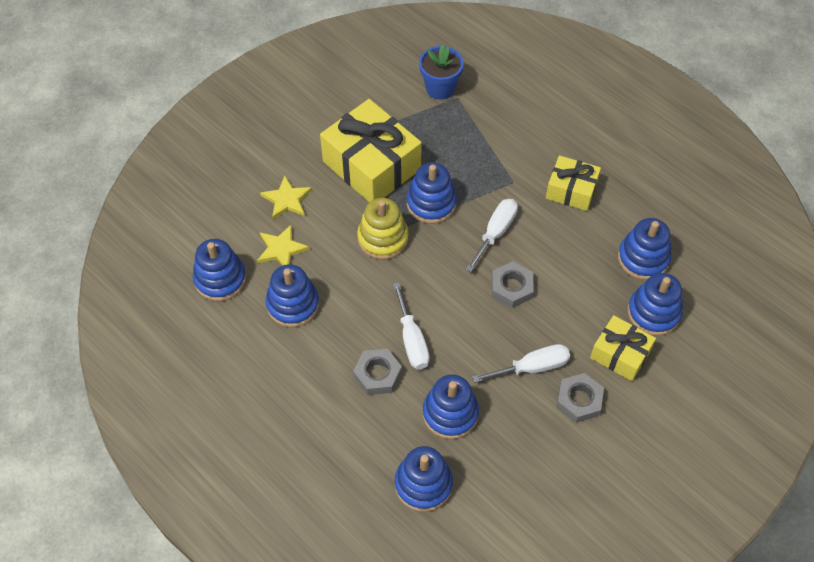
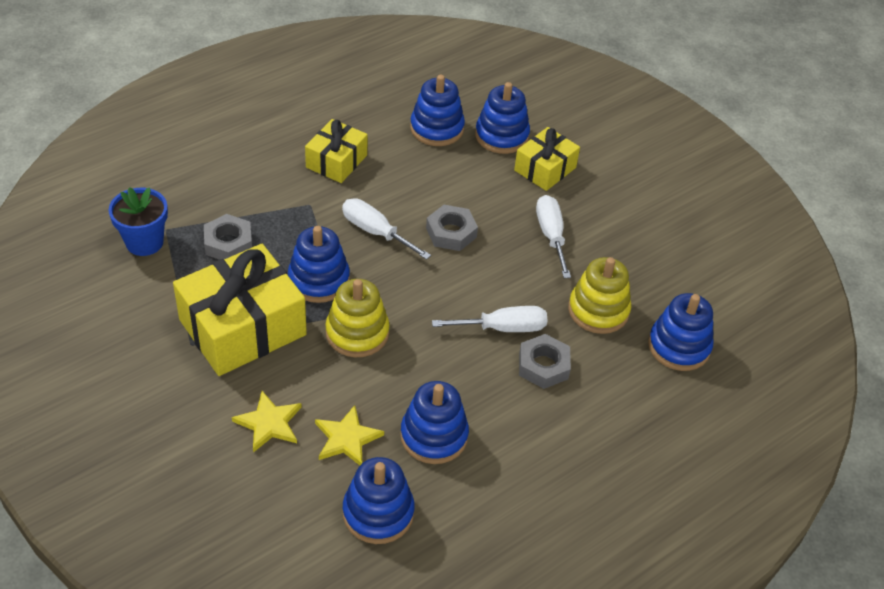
camera: 85 degrees left, 10 degrees down
blue stacking toy [423,375,479,439] -> yellow stacking toy [568,257,632,334]
grey nut [556,373,604,423] -> grey nut moved to [204,214,252,260]

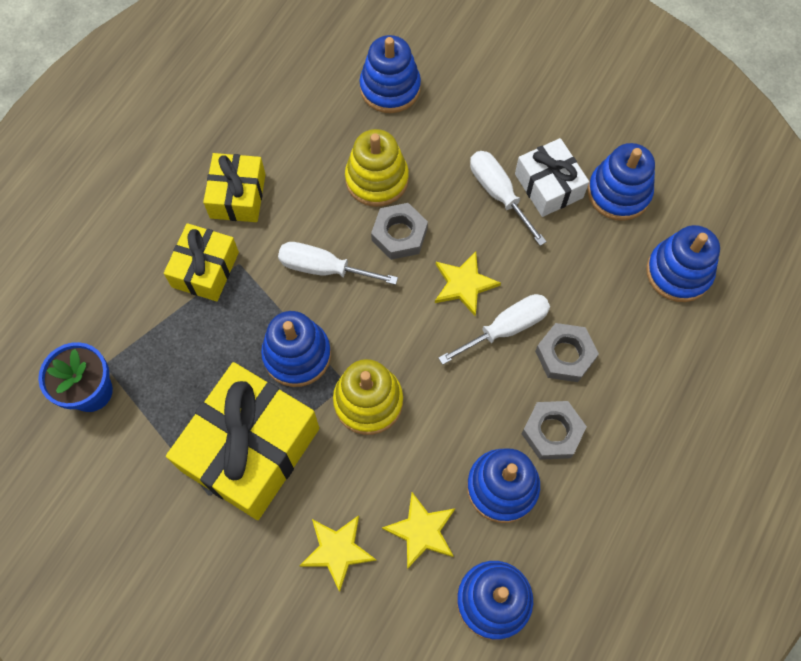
camera: 20 degrees left, 20 degrees up
grey nut [204,214,252,260] -> grey nut moved to [522,401,587,460]
blue stacking toy [410,75,465,146] -> blue stacking toy moved to [588,143,655,221]
yellow gift [514,127,580,191] -> yellow gift moved to [164,223,239,302]
yellow stacking toy [568,257,632,334] -> yellow stacking toy moved to [345,129,409,207]
none -> yellow star [435,251,501,316]
none -> white gift [515,138,589,217]

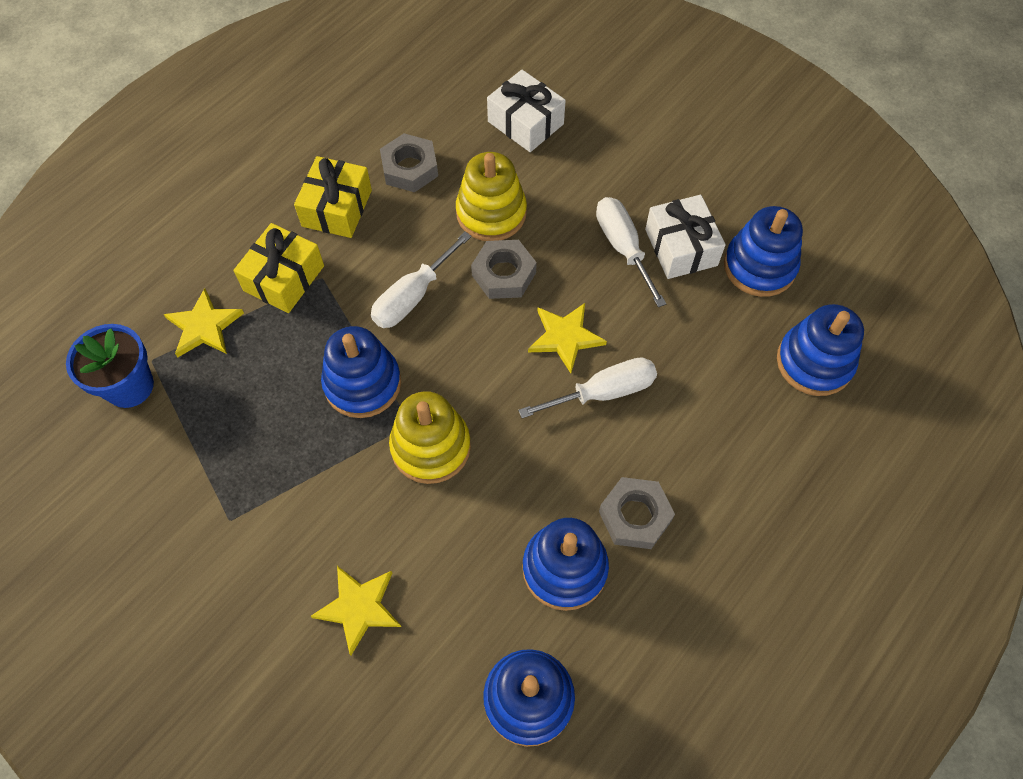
camera: 10 degrees right, 5 degrees down
yellow gift [166,362,319,520] -> none
white screwdriver [278,242,398,285] -> white screwdriver turned 75 degrees counterclockwise [371,231,472,328]
blue stacking toy [360,35,421,113] -> white gift [487,70,566,152]
yellow star [382,492,455,569] -> yellow star moved to [164,288,244,357]
grey nut [535,323,599,382] -> grey nut moved to [380,133,438,192]

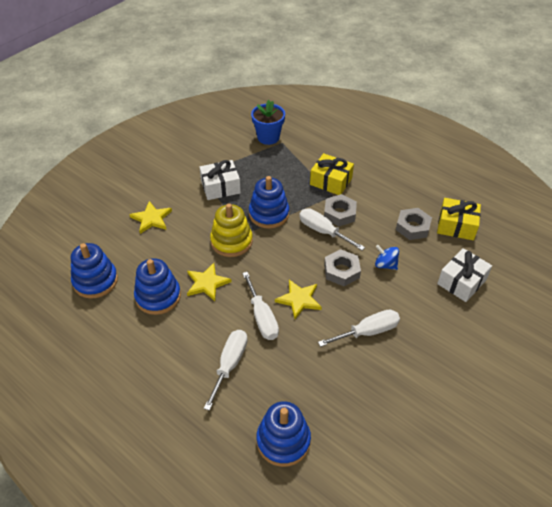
camera: 90 degrees right, 15 degrees down
yellow star [164,288,244,357] -> yellow star moved to [187,263,232,301]
yellow gift [294,156,372,238] -> yellow gift moved to [437,198,481,240]
yellow stacking toy [456,152,527,241] -> blue spinning top [375,245,399,270]
grey nut [599,477,675,549] -> grey nut moved to [324,194,357,227]
white gift [645,195,726,279] -> white gift moved to [199,160,241,200]
blue stacking toy [724,206,803,297] -> none
none -> white screwdriver [204,330,248,411]

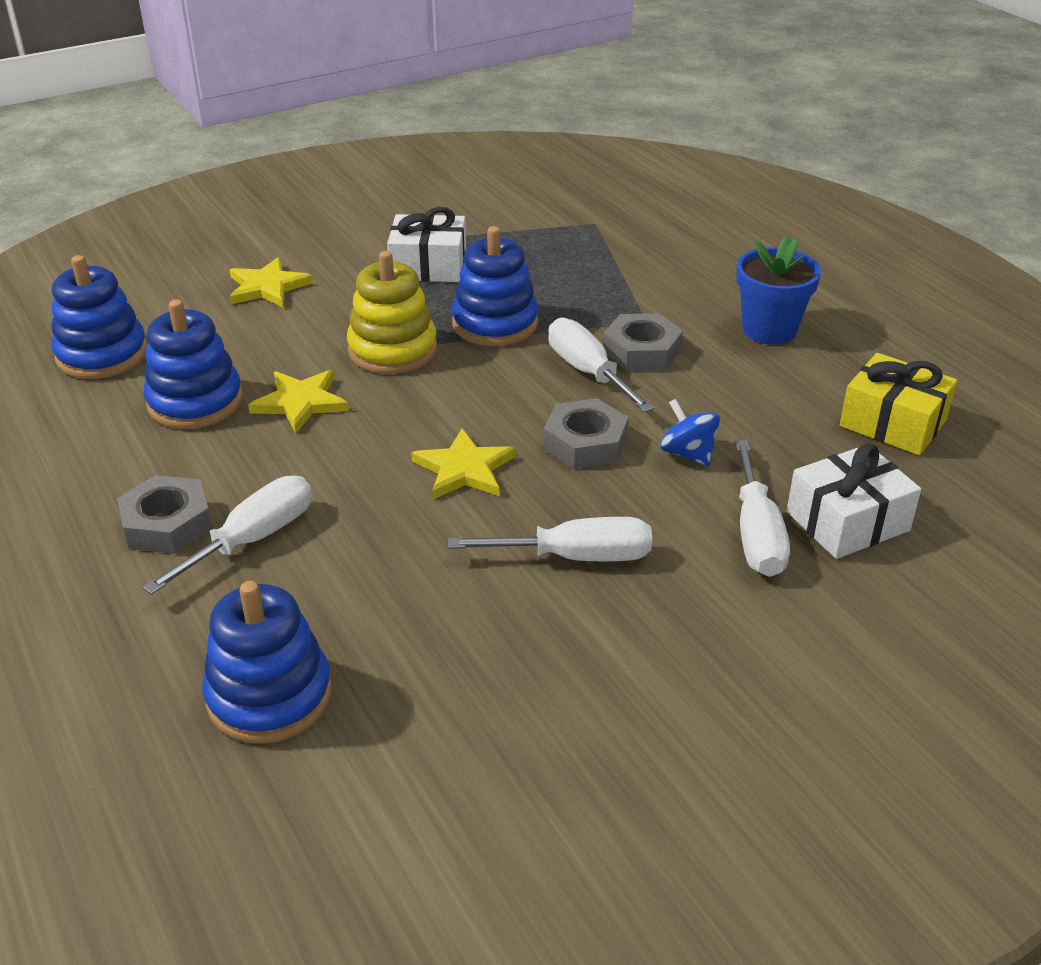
camera: 20 degrees right, 10 degrees down
white screwdriver [242,272,279,340] -> white screwdriver moved to [735,440,790,577]
blue flower pot [251,100,285,145] -> blue flower pot moved to [736,236,821,345]
yellow gift [310,153,354,195] -> none
grey nut [396,208,432,240] -> grey nut moved to [117,475,213,554]

